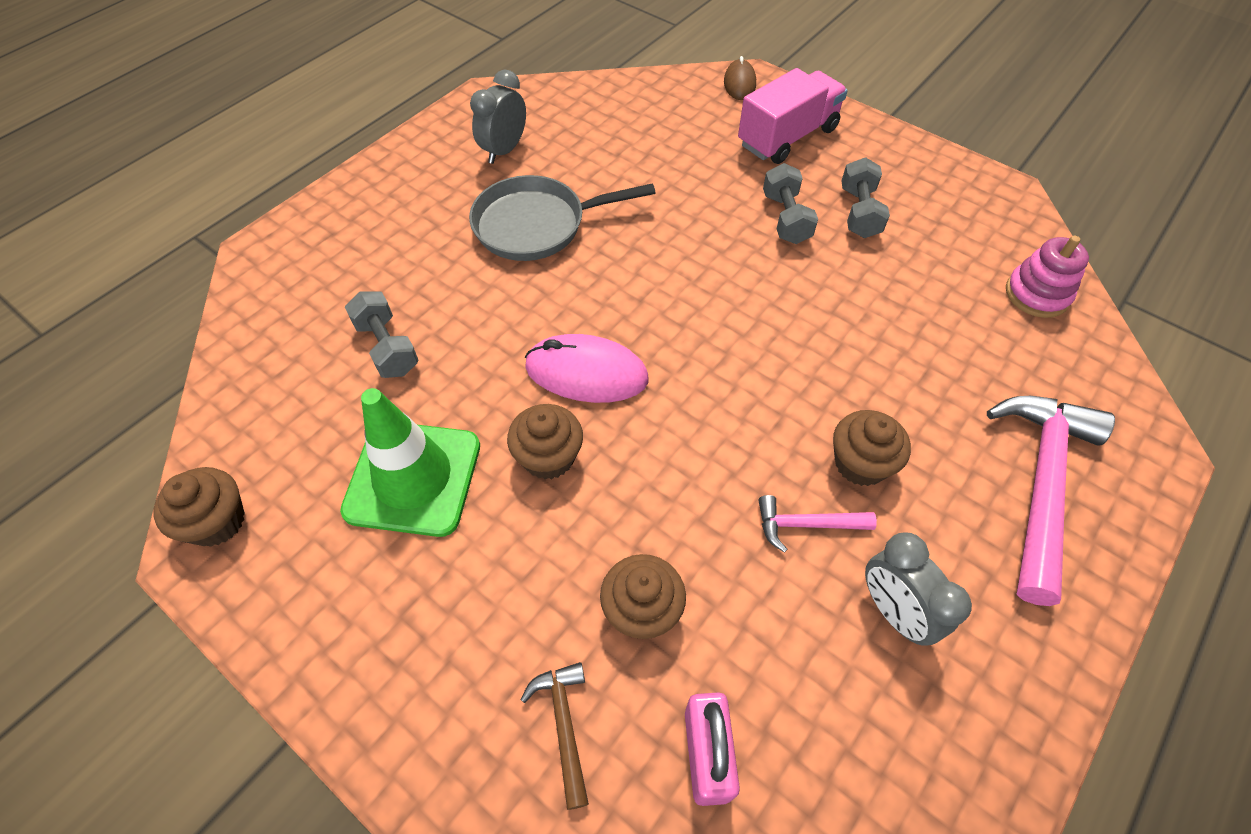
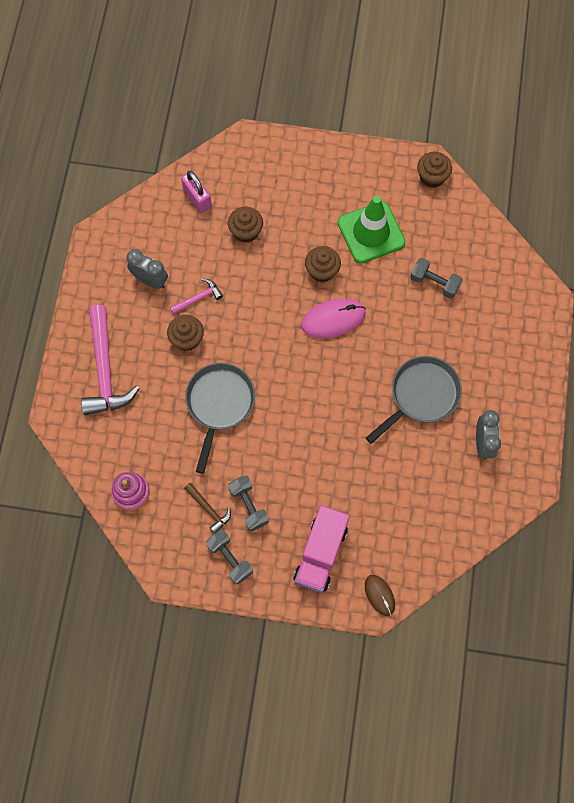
camera: 150 degrees right, 15 degrees up
brown hammer [521,662,589,810] -> brown hammer moved to [184,483,231,534]
grey dumbbell [763,163,818,244] -> grey dumbbell moved to [206,530,253,585]
none -> grey pan [185,363,255,474]

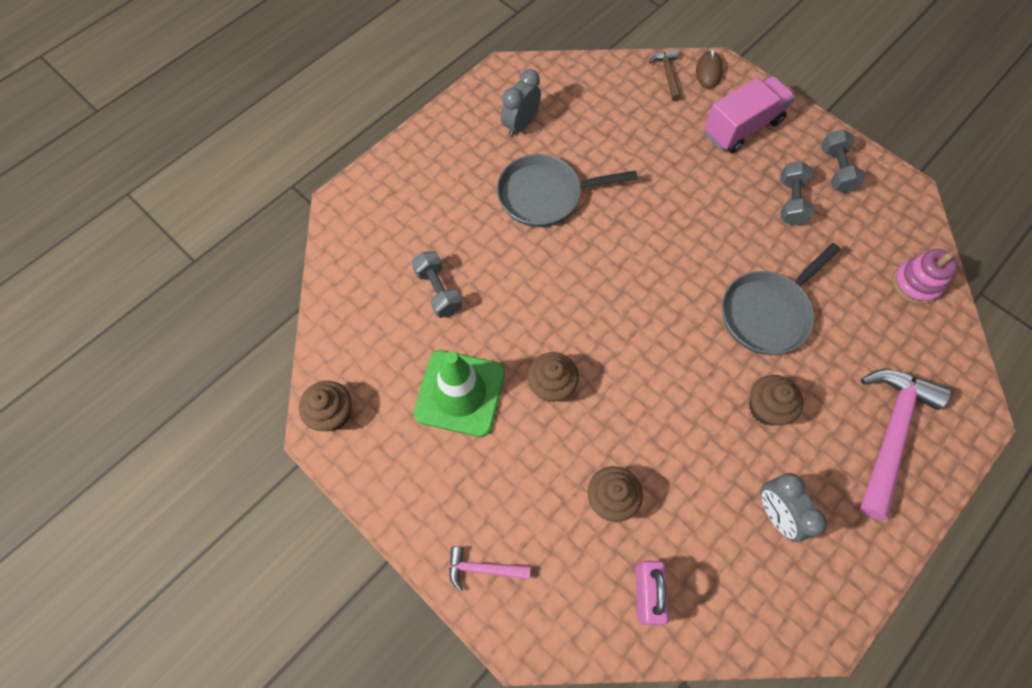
camera: 145 degrees left, 5 degrees down
pink hammer [170,278,223,314] -> pink hammer moved to [449,547,531,592]
brown hammer [184,483,231,534] -> brown hammer moved to [649,50,681,101]
pink mouse [301,298,366,338] -> none

